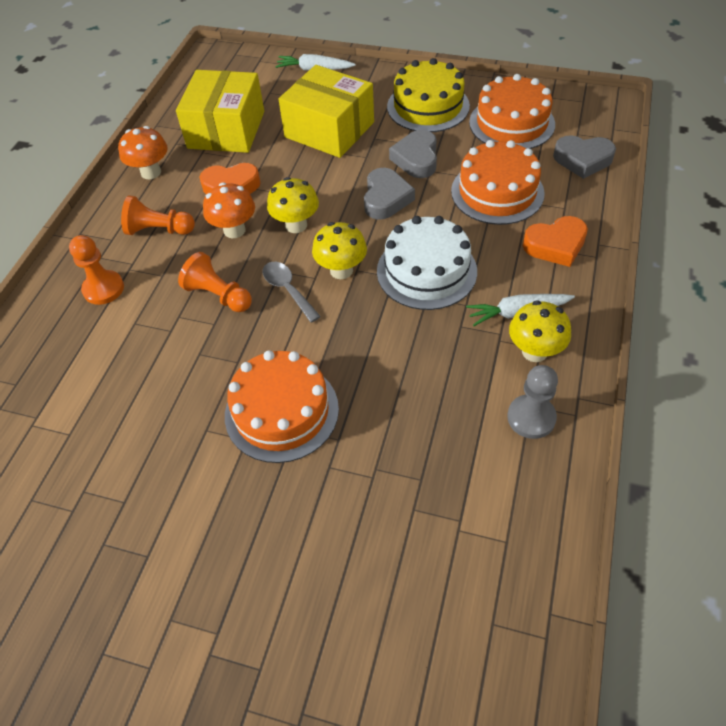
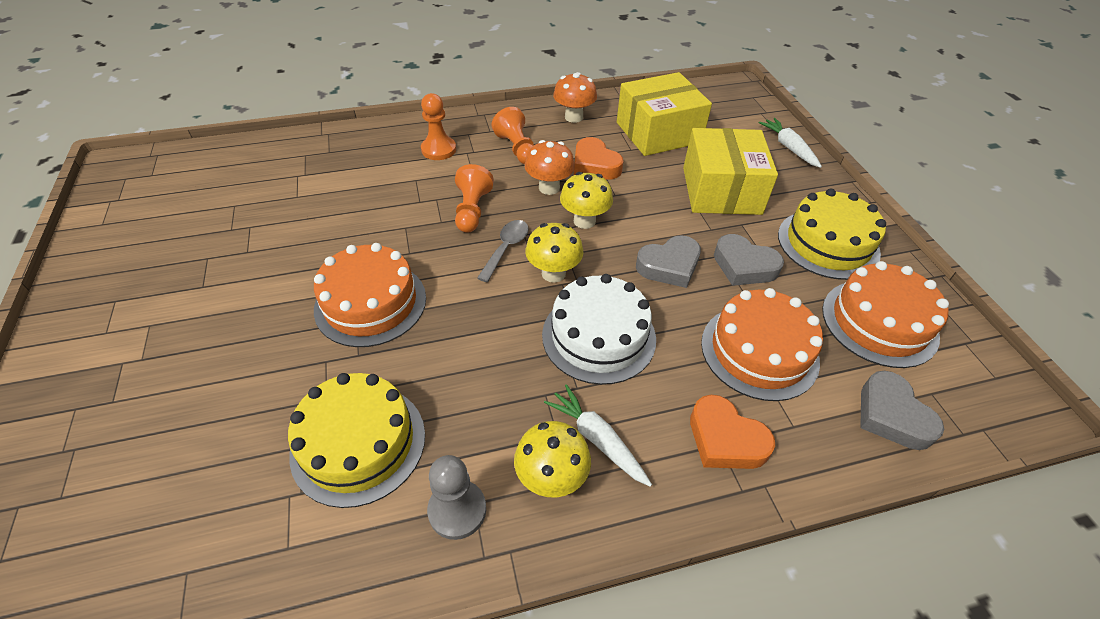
camera: 55 degrees right, 5 degrees down
grey heart [389,130,437,178] -> grey heart turned 120 degrees counterclockwise [714,234,784,286]
none -> yellow cake [288,373,425,508]

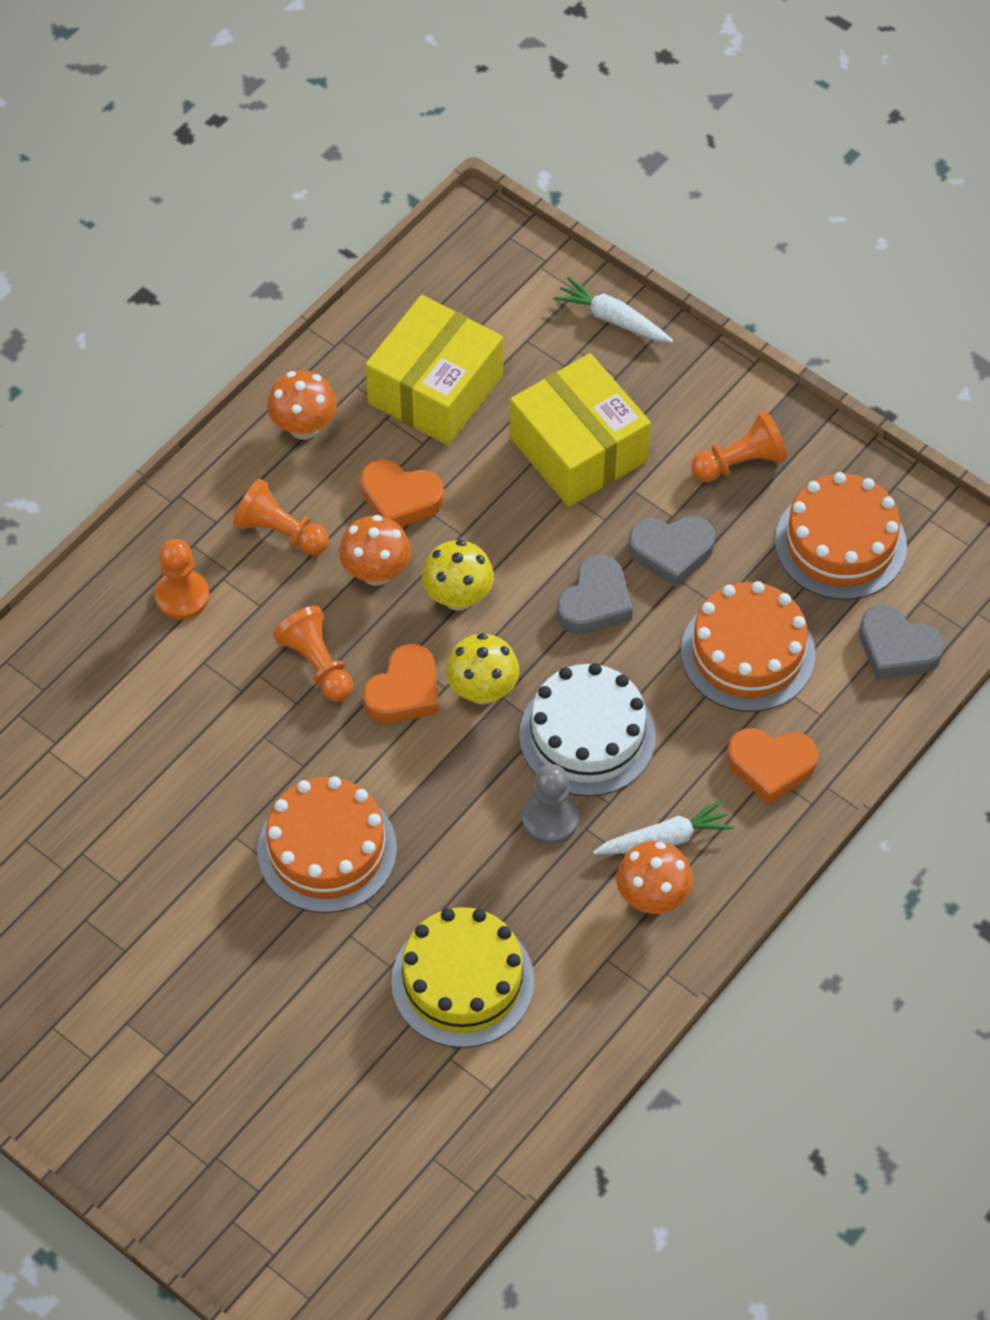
camera: 35 degrees left, 10 degrees up
grey pawn [427,455,486,540] -> grey pawn moved to [522,764,579,844]
grey spoon [477,220,529,282] -> orange heart [363,644,439,723]
yellow mushroom [514,421,591,497] -> orange mushroom [616,841,693,914]
white carrot [544,384,652,487] -> white carrot turned 150 degrees clockwise [593,799,734,855]
yellow cake [778,189,886,280] -> orange pawn [691,411,787,482]

